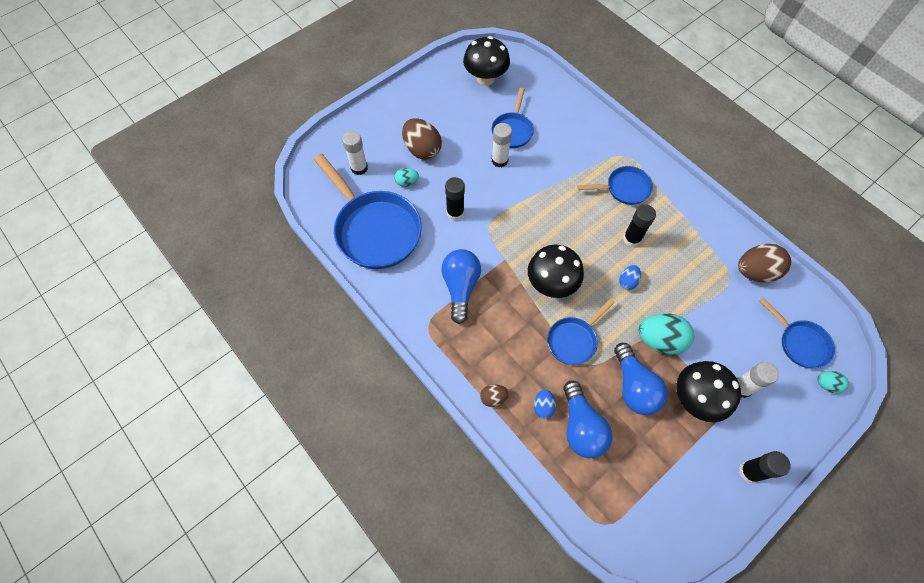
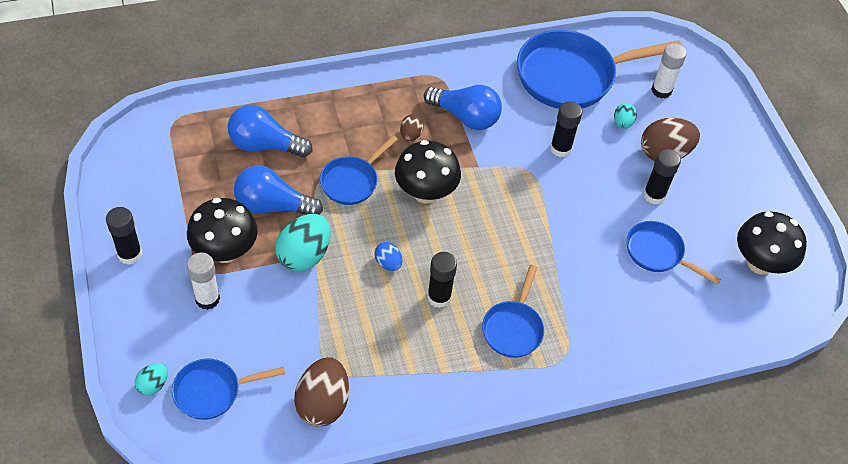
camera: 110 degrees right, 10 degrees down
brown egg [480,385,509,407] -> brown egg moved to [400,114,424,141]
white glue stick [492,123,512,167] -> none
blue egg [534,389,556,419] -> none
blue pan [547,298,615,365] -> blue pan turned 120 degrees counterclockwise [320,135,398,205]
none -> black glue stick [643,149,681,204]

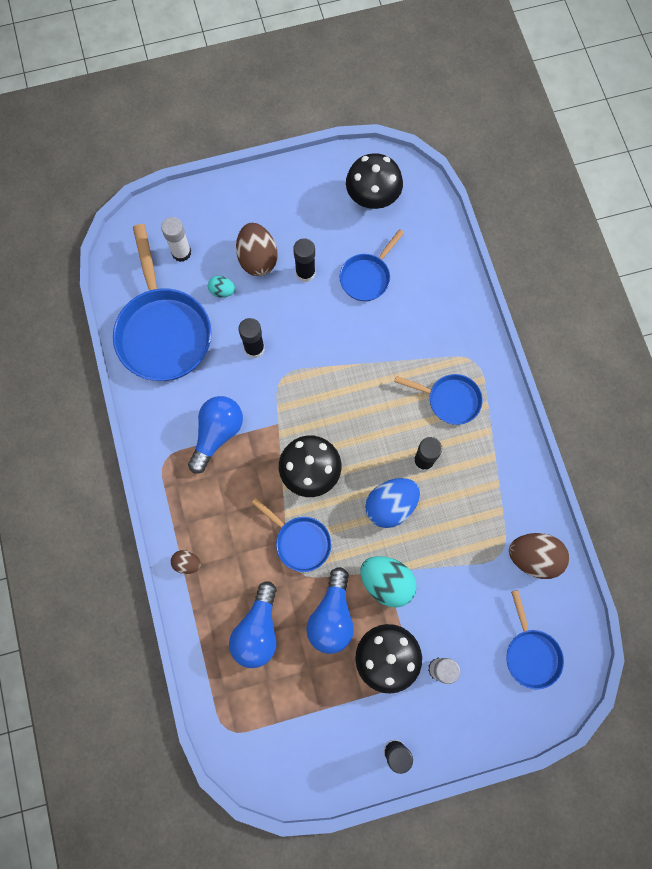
camera: 85 degrees left, 20 degrees up
turquoise egg [135,363,168,395] -> none
blue egg [375,242,402,271] -> blue egg [365,478,420,528], size x1.92
brown egg [400,114,424,141] -> brown egg moved to [171,550,201,574]

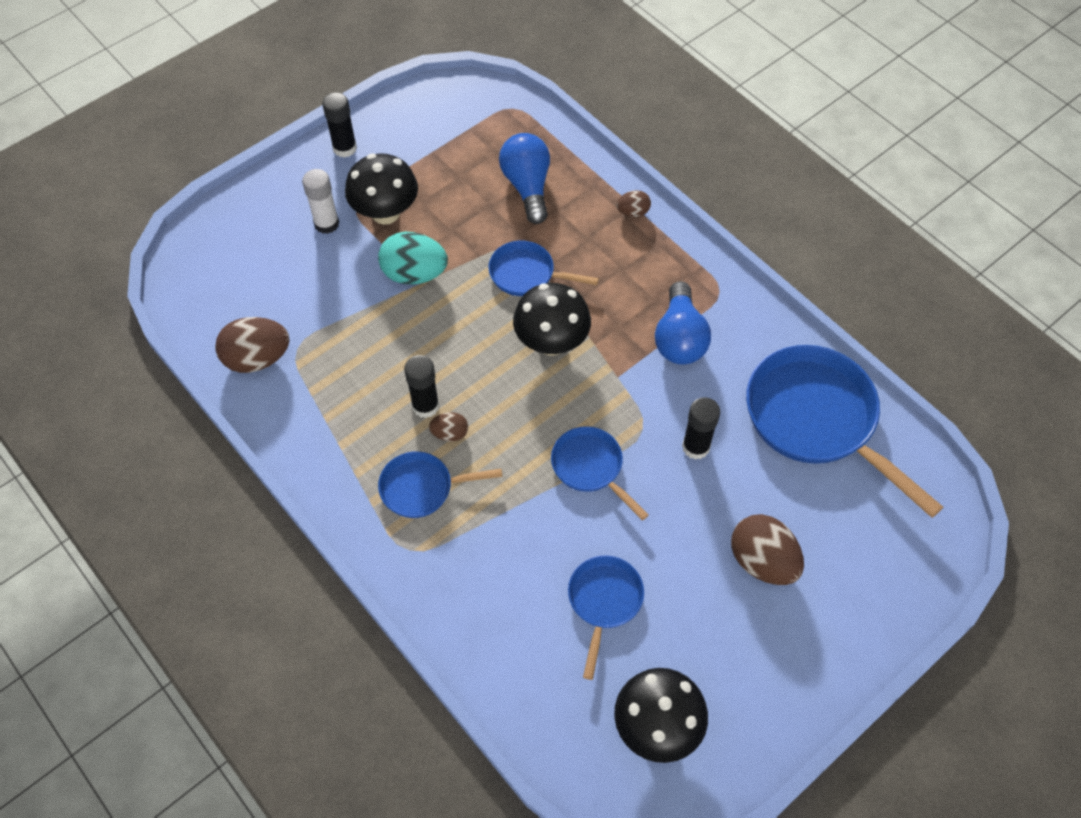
camera: 155 degrees right, 15 degrees down
white glue stick [161,217,191,262] -> none
turquoise egg [208,276,235,298] -> none
black glue stick [293,238,315,282] -> none
blue light bulb [306,567,354,654] -> none
blue egg [365,478,420,528] -> none
blue pan [506,590,564,689] -> blue pan moved to [551,426,649,521]
none -> brown egg [429,412,468,442]

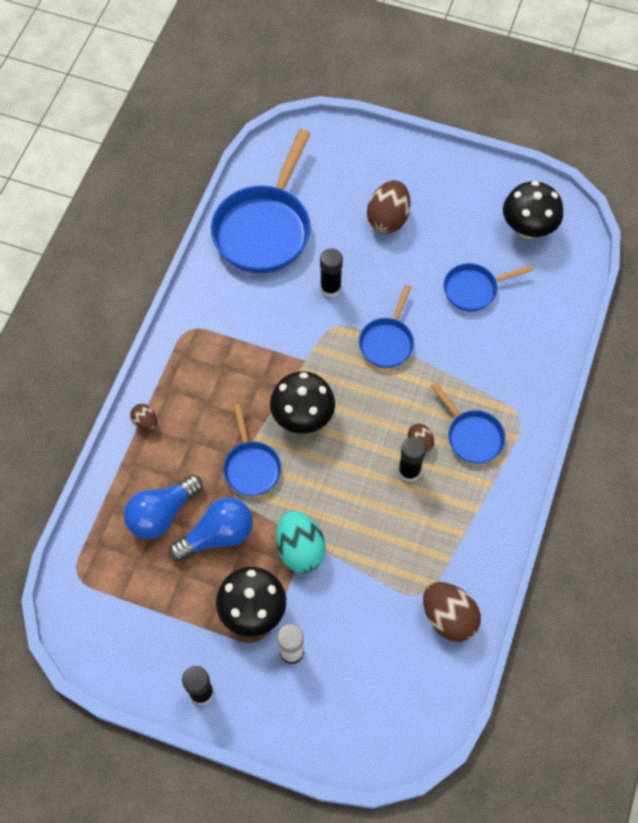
camera: 120 degrees left, 5 degrees up
blue light bulb [655,281,711,364] -> blue light bulb moved to [169,497,253,561]

